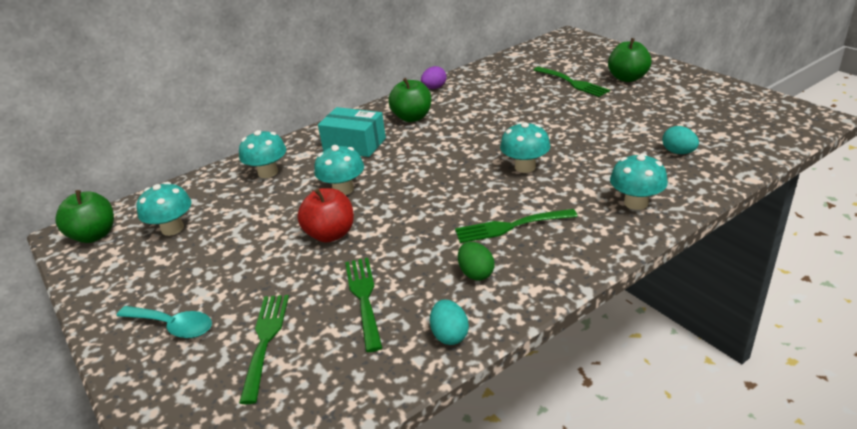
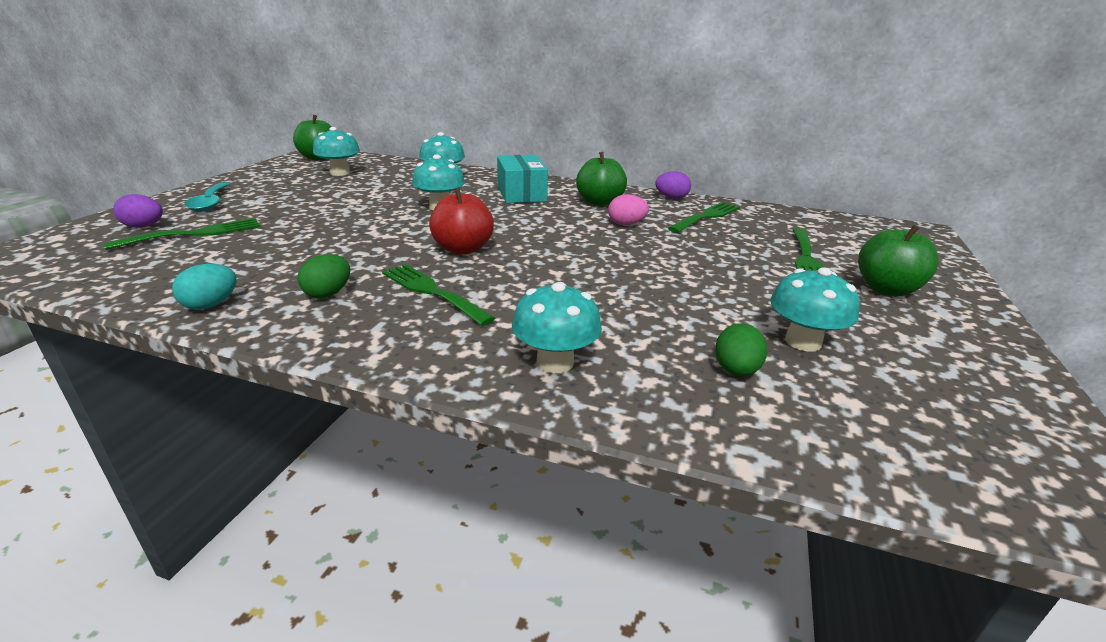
camera: 50 degrees right, 5 degrees down
red apple [297,188,354,243] -> red apple moved to [429,187,494,255]
green fork [345,258,382,352] -> green fork moved to [668,202,740,233]
turquoise mushroom [500,122,550,173] -> turquoise mushroom moved to [770,267,860,352]
turquoise egg [662,126,699,154] -> green egg [715,323,768,377]
none -> purple egg [113,194,163,228]
none -> pink egg [608,194,649,225]

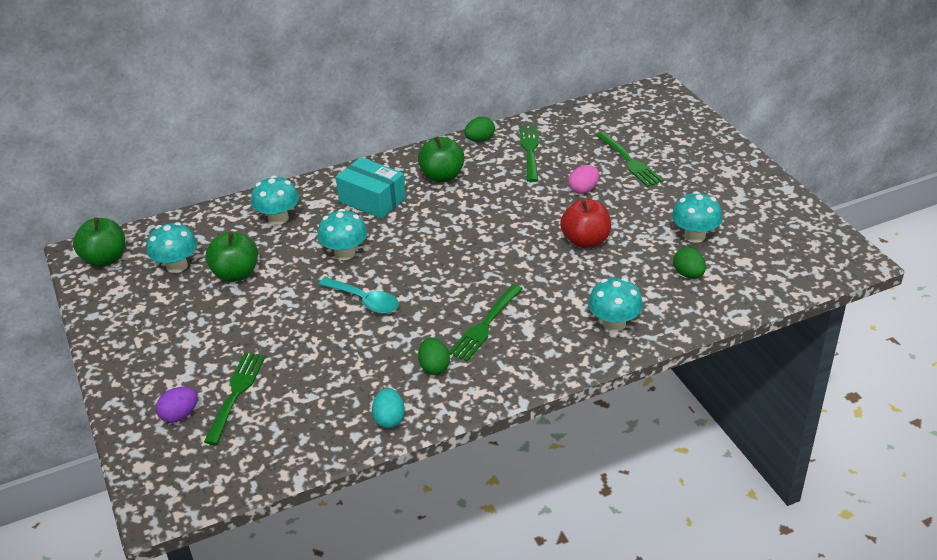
camera: 40 degrees left, 10 degrees up
turquoise spoon [184,182,230,212] -> turquoise spoon moved to [318,277,399,314]
green fork [382,264,495,326] -> green fork turned 60 degrees counterclockwise [449,284,523,362]
red apple [429,187,494,255] -> red apple moved to [560,199,611,248]
pink egg [608,194,649,225] -> pink egg moved to [568,165,599,194]
purple egg [655,171,691,199] -> green egg [464,117,495,142]
green apple [858,225,939,297] -> green apple moved to [206,232,258,282]

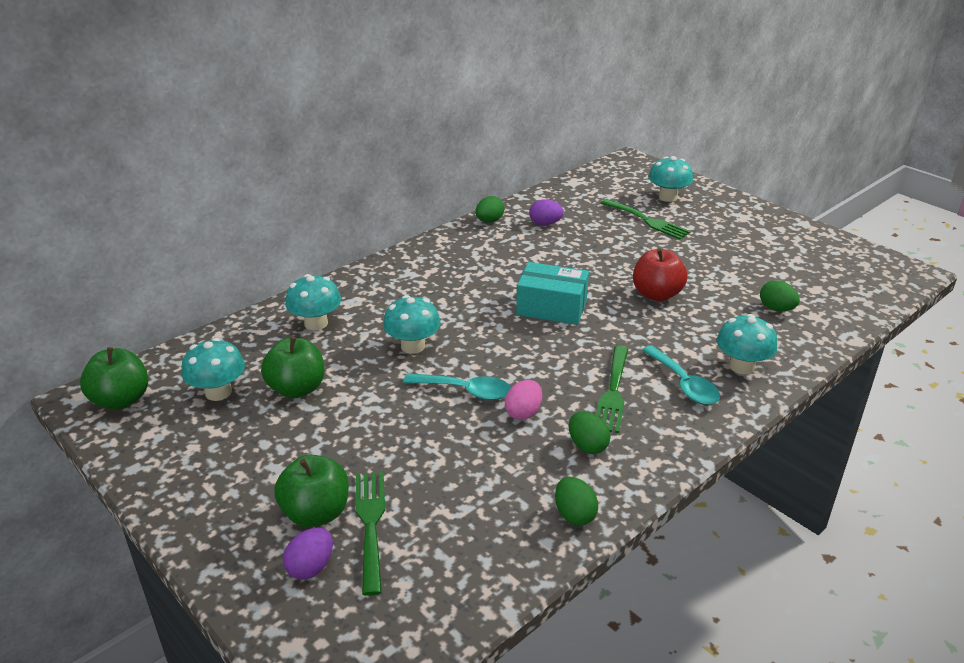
camera: 20 degrees left, 5 degrees down
turquoise box [336,157,406,219] -> turquoise box moved to [516,262,589,325]
turquoise egg [372,388,405,428] -> green egg [555,477,598,525]
green apple [418,136,465,182] -> green apple moved to [274,455,349,527]
green fork [520,125,539,182] -> purple egg [529,199,564,225]
pink egg [568,165,599,194] -> pink egg moved to [505,380,542,420]
turquoise mushroom [672,191,722,243] -> turquoise mushroom moved to [648,156,693,202]
none -> turquoise spoon [642,345,720,405]

